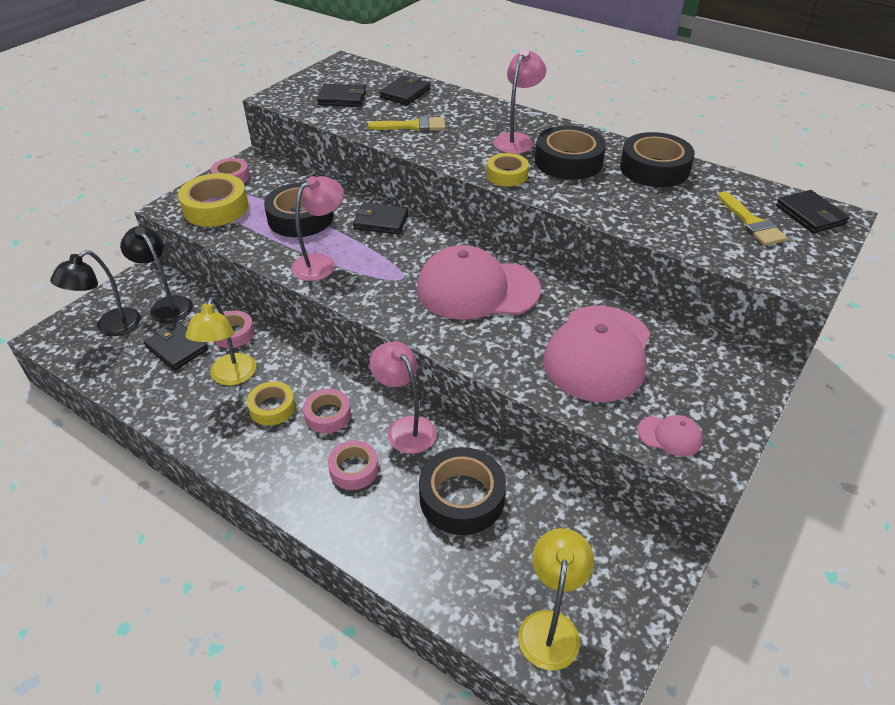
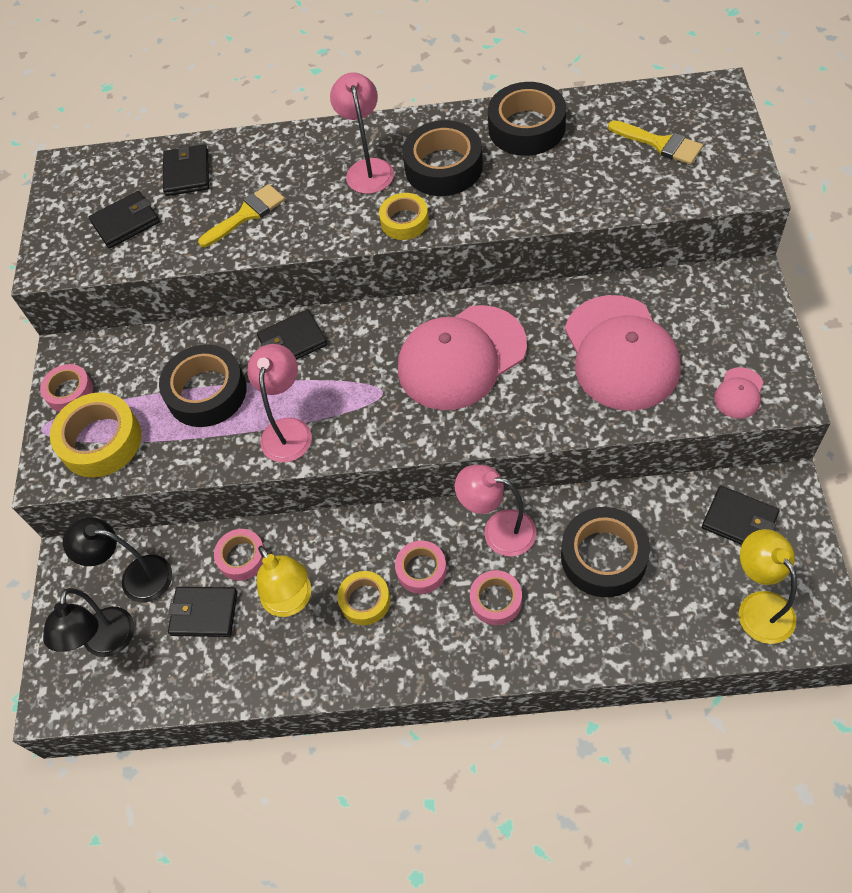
camera: 30 degrees left, 15 degrees up
pink cap [638,415,703,457] -> pink cap turned 135 degrees clockwise [714,367,763,419]
black wallet [776,190,850,233] -> black wallet moved to [702,486,780,545]

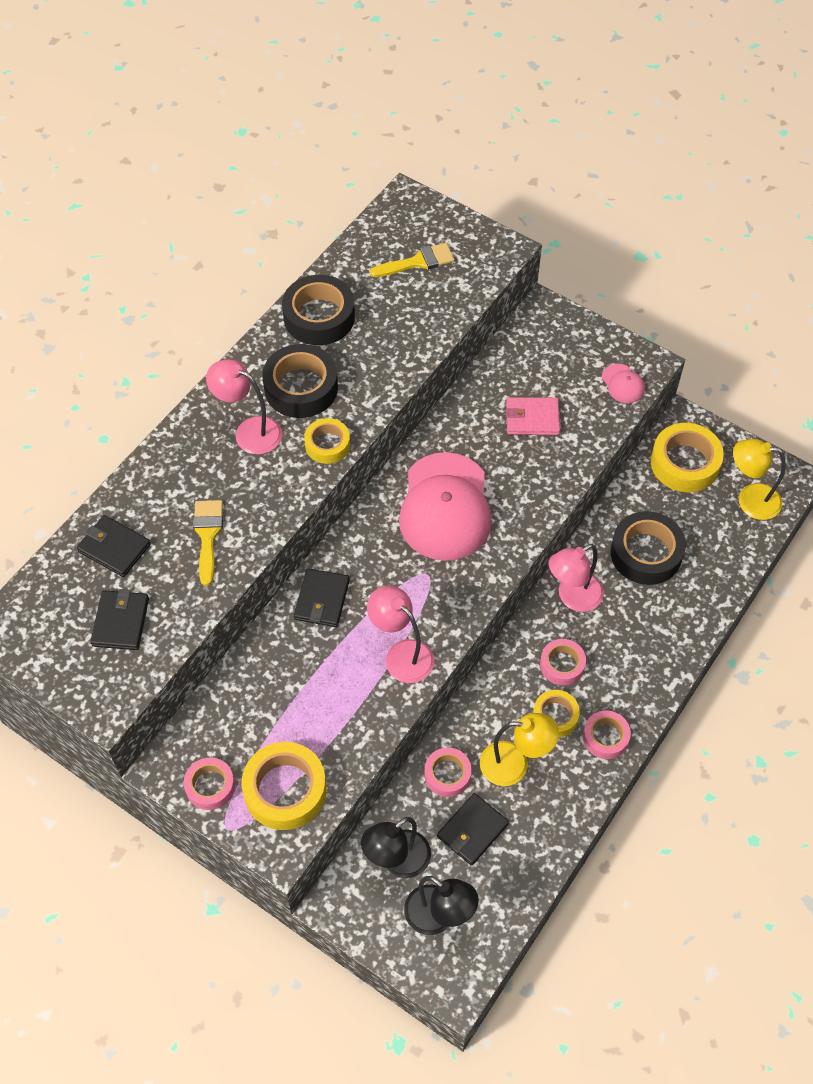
camera: 60 degrees left, 0 degrees up
black tape [159,344,247,427] -> none
pink tape [470,570,522,625] -> pink tape moved to [583,711,631,759]
pink cap [565,295,681,411] -> pink wallet [506,397,560,435]
black wallet [702,486,780,545] -> yellow tape [651,423,724,492]

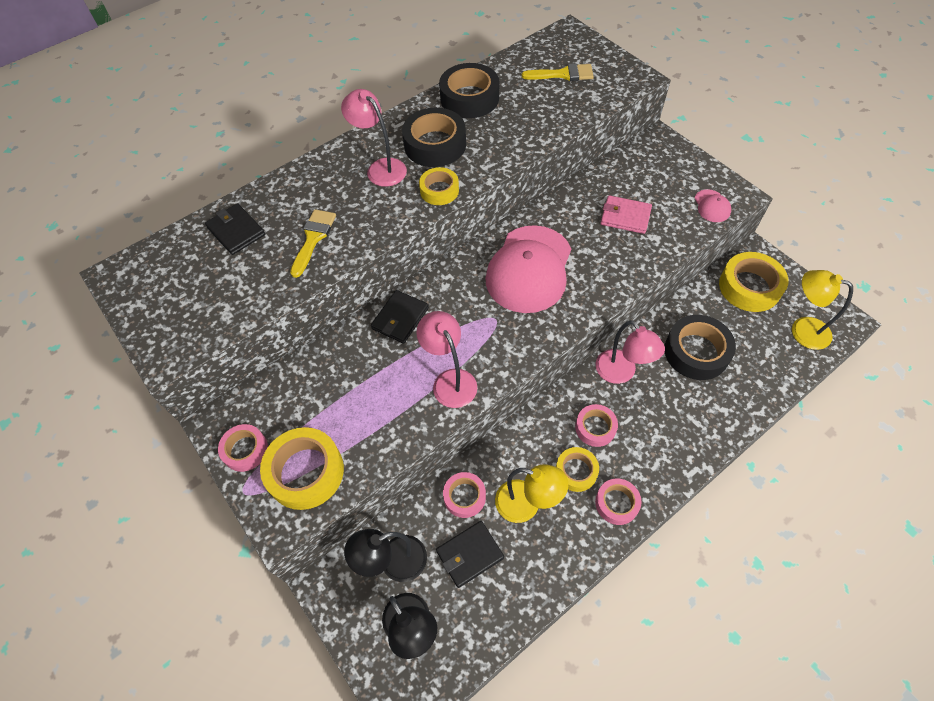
camera: 20 degrees right, 0 degrees up
black wallet [90,589,149,650] -> none
pink lamp [549,544,604,612] -> pink lamp turned 105 degrees counterclockwise [596,320,665,384]

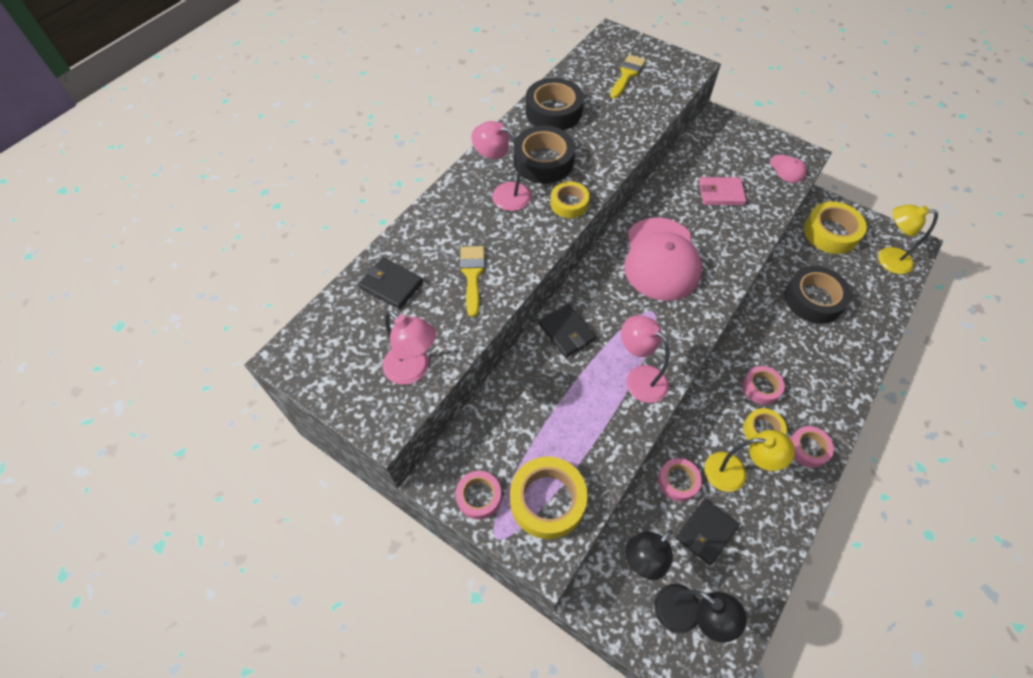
camera: 20 degrees left, 0 degrees up
black wallet [371,290,429,344] -> black wallet turned 45 degrees counterclockwise [539,304,596,358]
yellow brush [522,63,594,81] -> yellow brush turned 45 degrees counterclockwise [610,55,646,99]
pink lamp [596,320,665,384] -> pink lamp moved to [383,311,436,385]

